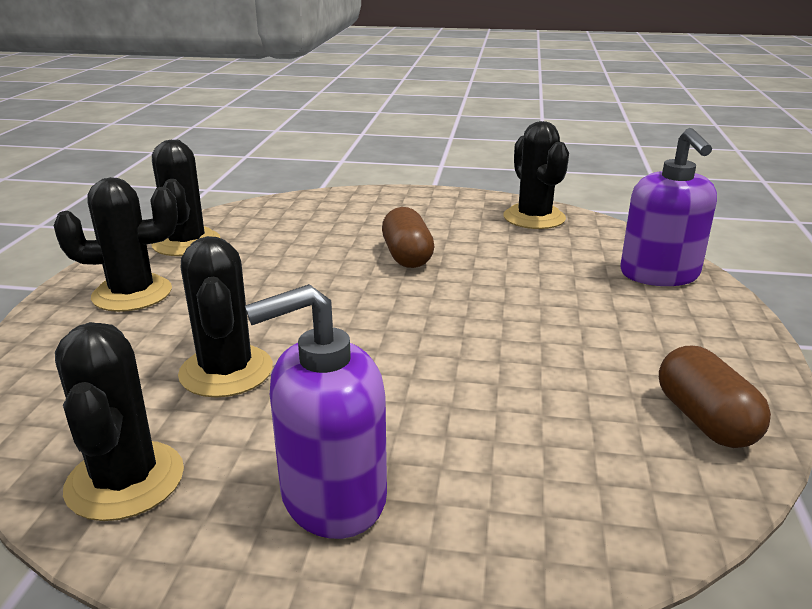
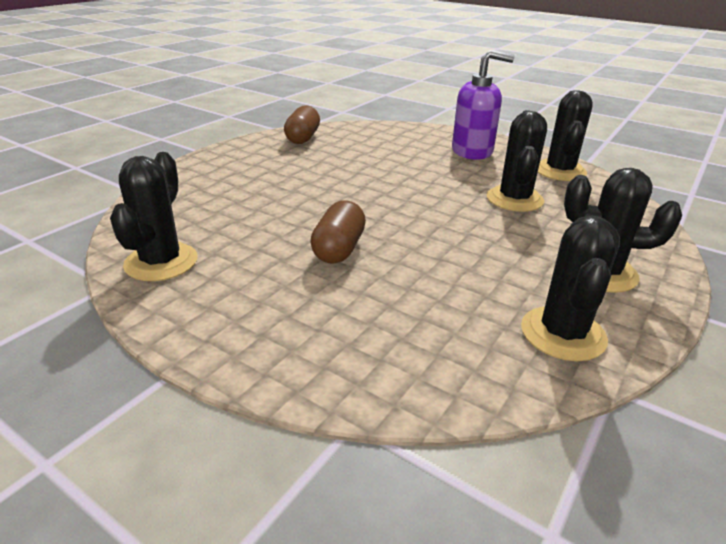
camera: 155 degrees left, 5 degrees up
purple soap dispenser [620,128,717,286] -> none

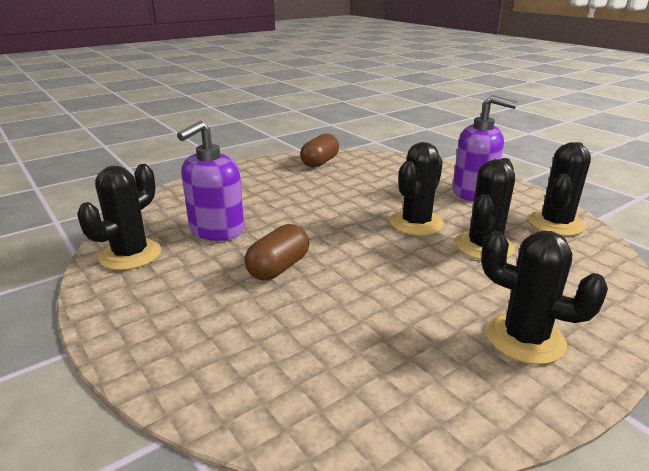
camera: 20 degrees right, 5 degrees down
black cactus [521,216,620,361] -> black cactus moved to [390,142,444,236]
none -> purple soap dispenser [177,121,244,241]

